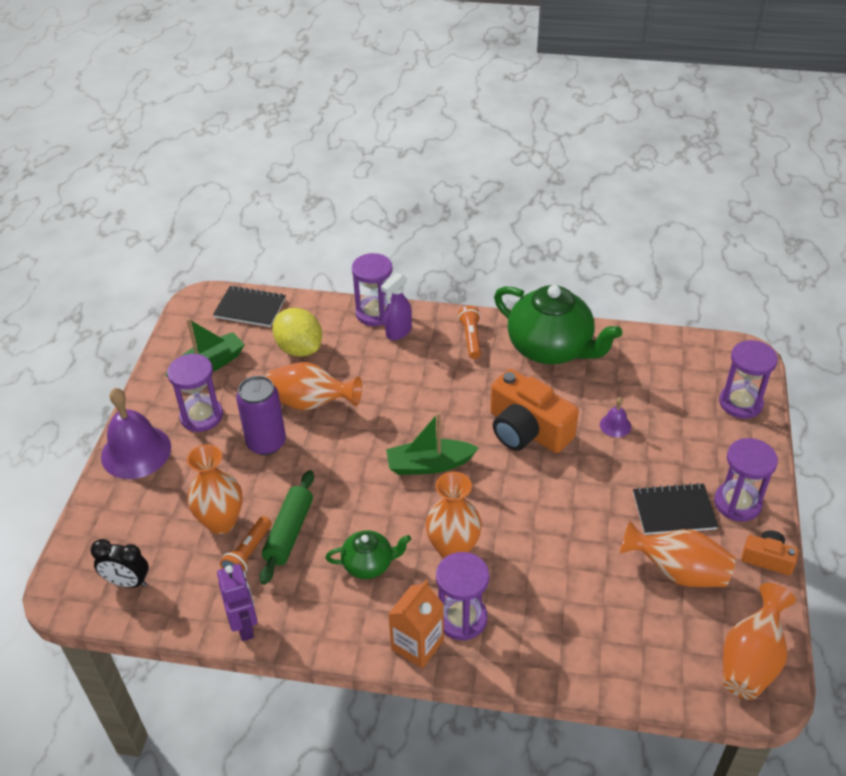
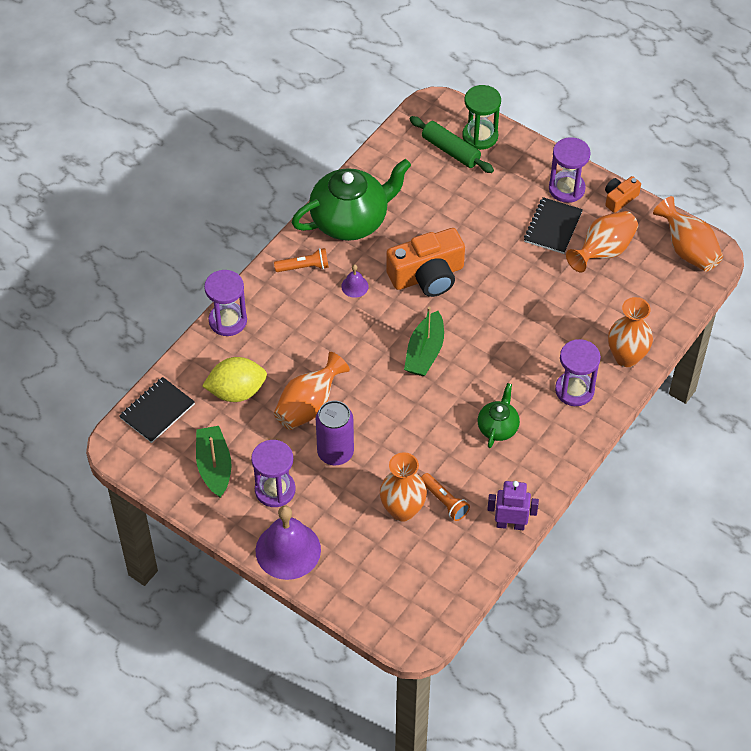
camera: 65 degrees left, 10 degrees up
black clock [91,539,149,588] -> none
green rolling pin [260,470,314,585] -> green rolling pin moved to [409,116,494,173]
purple spray bottle [381,273,412,340] -> none
orange carton [388,580,444,669] -> none
orange vase [426,472,482,559] -> orange vase moved to [608,297,653,367]
orange flashlight [458,306,481,359] -> orange flashlight turned 150 degrees clockwise [274,248,329,272]
purple bell [600,397,631,437] -> purple bell moved to [341,264,369,298]
purple hourglass [719,340,778,419] -> green hourglass [462,85,501,150]

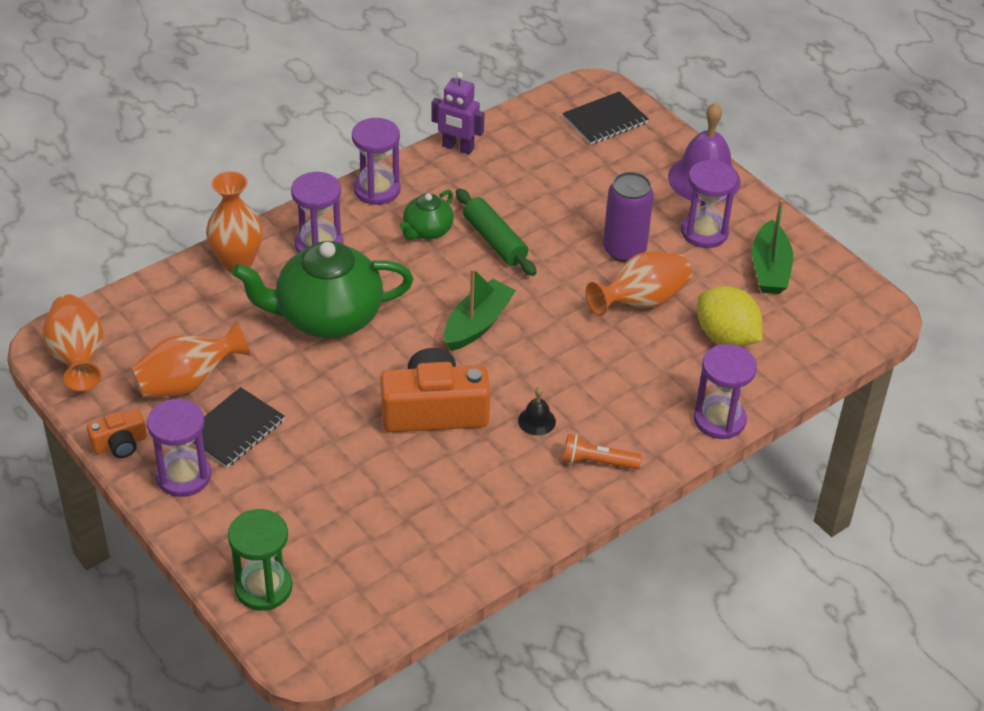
camera: 165 degrees left, 10 degrees down
black notebook [119,377,195,443] -> black notebook moved to [562,91,649,145]
yellow lemon [202,357,267,402] -> yellow lemon turned 45 degrees clockwise [697,286,763,347]
green teapot [291,159,411,241] -> green teapot moved to [232,241,413,338]
purple bell [341,264,369,298] -> black bell [518,387,556,436]
orange vase [380,452,427,522] -> none
green rolling pin [409,116,494,173] -> green rolling pin moved to [456,189,537,276]
orange flashlight [421,473,470,521] -> none
none -> purple hourglass [352,118,401,205]

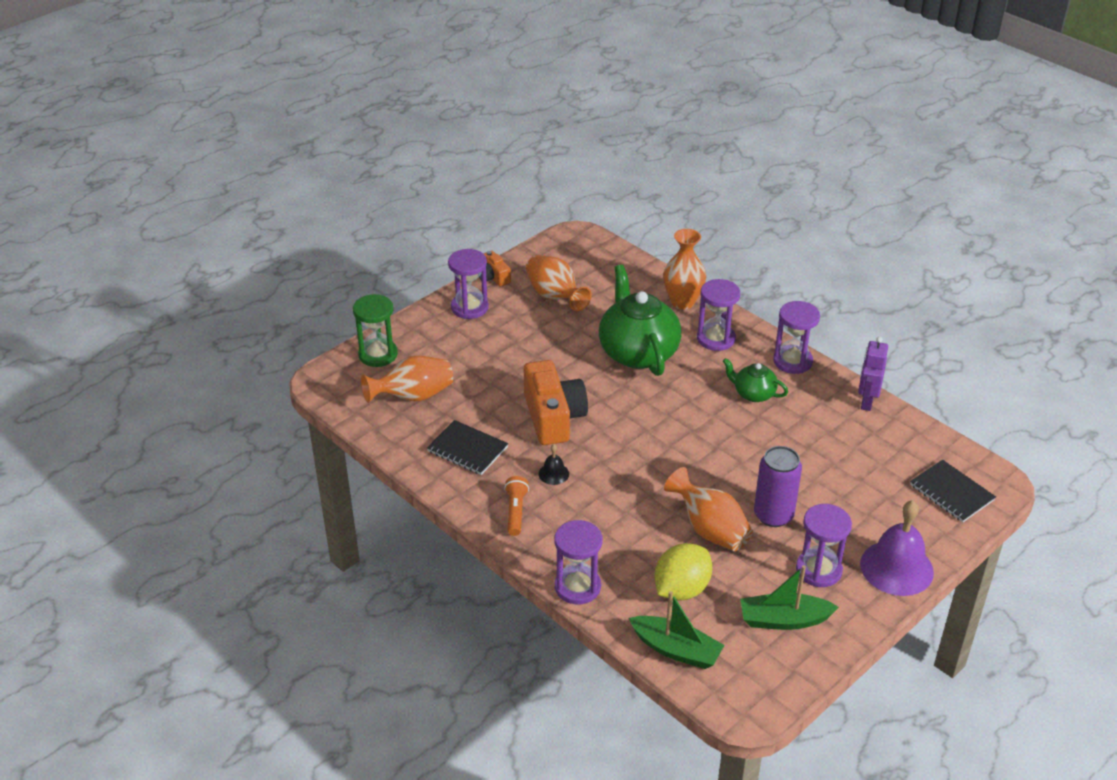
camera: 85 degrees right, 5 degrees down
orange vase [43,295,103,391] -> orange vase moved to [361,356,453,403]
black notebook [192,387,285,468] -> black notebook moved to [427,420,508,475]
green boat [444,268,516,351] -> green boat moved to [629,591,724,669]
green rolling pin [456,189,537,276] -> none

